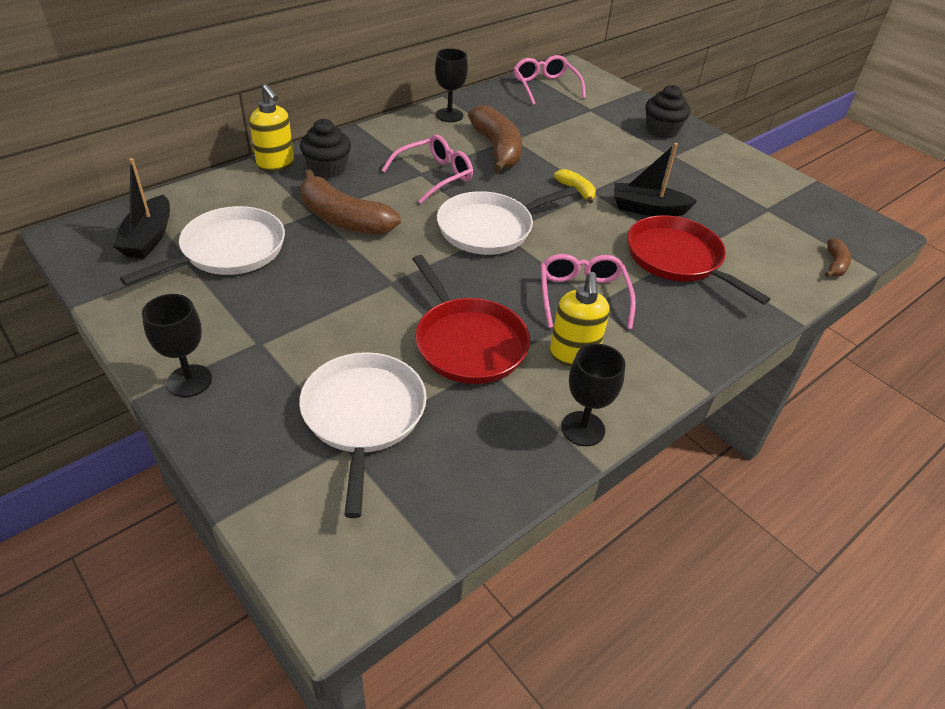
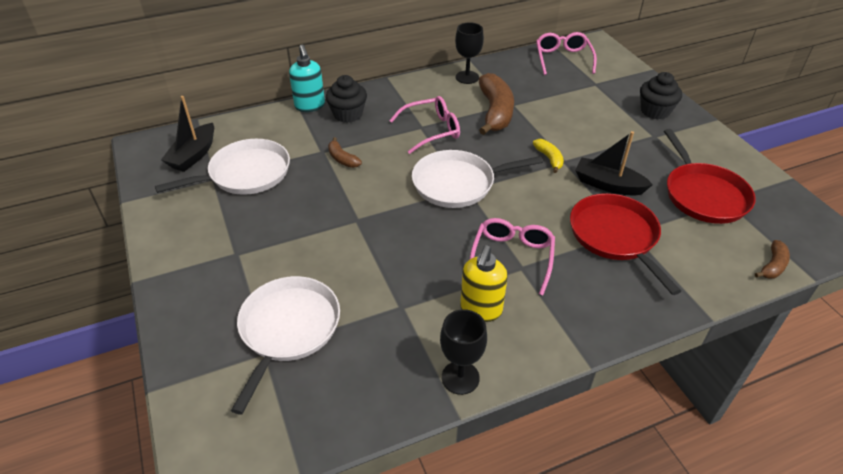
camera: 20 degrees right, 0 degrees up
black goblet [142,294,212,397] -> none
yellow soap dispenser [250,84,294,172] -> turquoise soap dispenser [289,45,325,112]
brown banana [300,170,401,235] -> brown banana [328,137,362,168], size x0.49
red pan [413,255,530,384] -> red pan moved to [664,129,756,224]

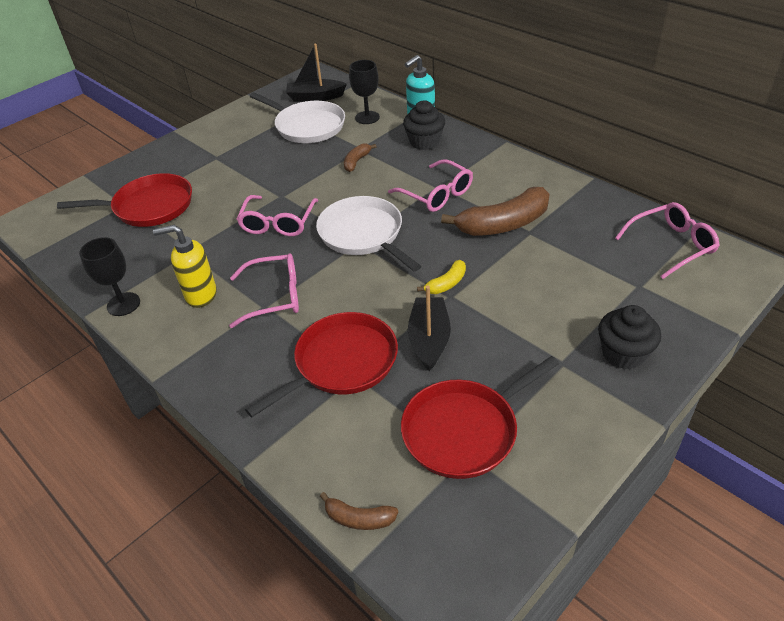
camera: 70 degrees right, 0 degrees up
white pan [231,276,340,414] -> red pan [57,173,192,227]
black goblet [455,22,484,84] -> black goblet moved to [349,60,380,124]
none -> pink glasses [237,195,319,236]

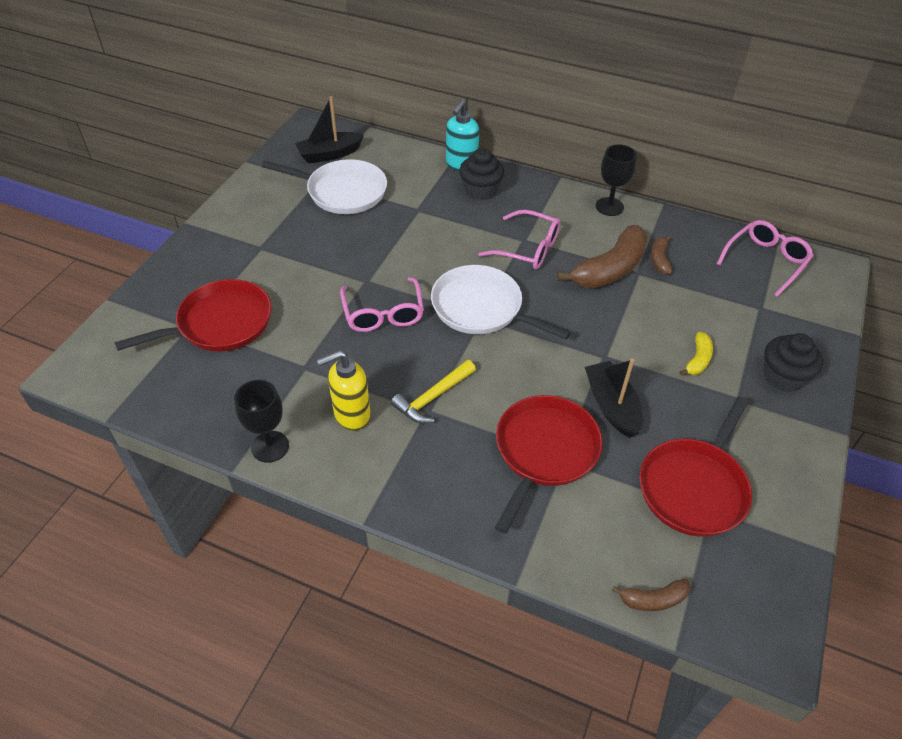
camera: 25 degrees left, 5 degrees up
pink glasses [229,254,299,328] -> yellow hammer [391,360,476,424]
brown banana [344,143,377,172] -> brown banana moved to [651,235,672,275]
black goblet [349,60,380,124] -> black goblet moved to [596,144,637,216]
yellow banana [417,260,466,294] -> yellow banana moved to [679,332,713,376]

